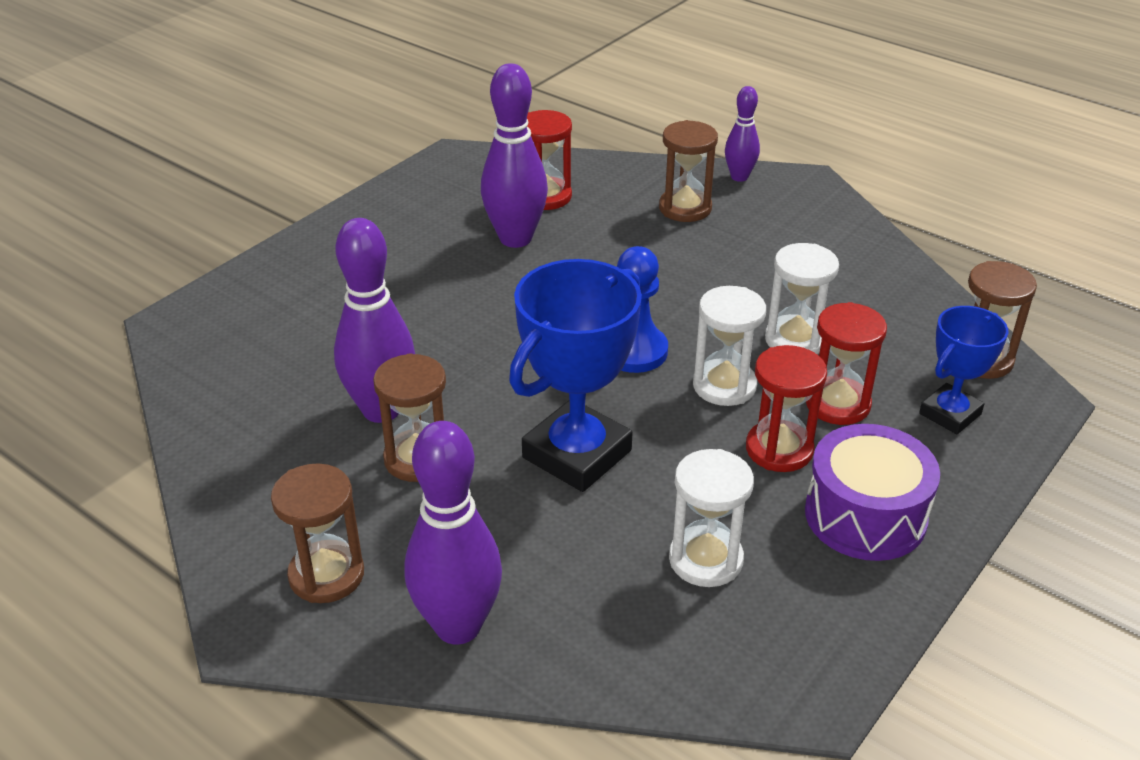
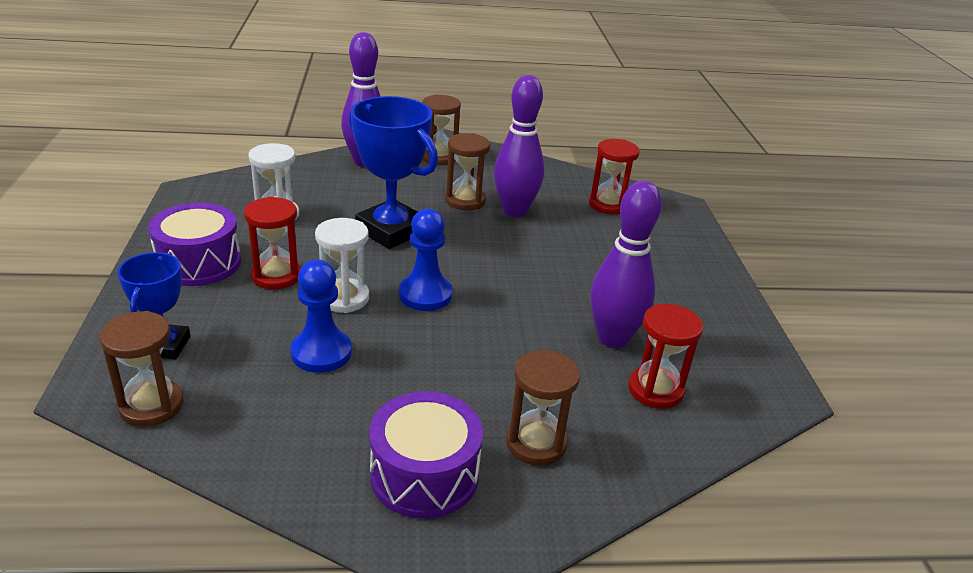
camera: 135 degrees right, 5 degrees down
blue trophy [509,259,642,492] -> blue trophy turned 45 degrees counterclockwise [349,96,438,249]
purple bowling pin [725,86,760,182] -> none
white hourglass [765,243,839,354] -> blue pawn [290,260,352,373]
red hourglass [806,302,887,425] -> red hourglass moved to [589,139,640,215]
none -> purple drum [369,391,483,519]

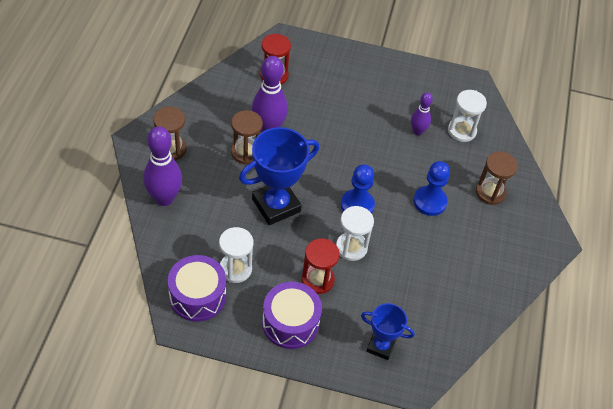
camera: 75 degrees left, 20 degrees up
brown hourglass [100,311,184,427] -> none
blue pawn [290,260,352,373] -> blue pawn moved to [413,161,450,216]
purple drum [369,391,483,519] -> purple drum moved to [168,255,226,322]
purple bowling pin [590,181,662,348] -> purple bowling pin [411,92,433,135], size x0.56
red hourglass [628,304,703,409] -> white hourglass [448,90,487,142]

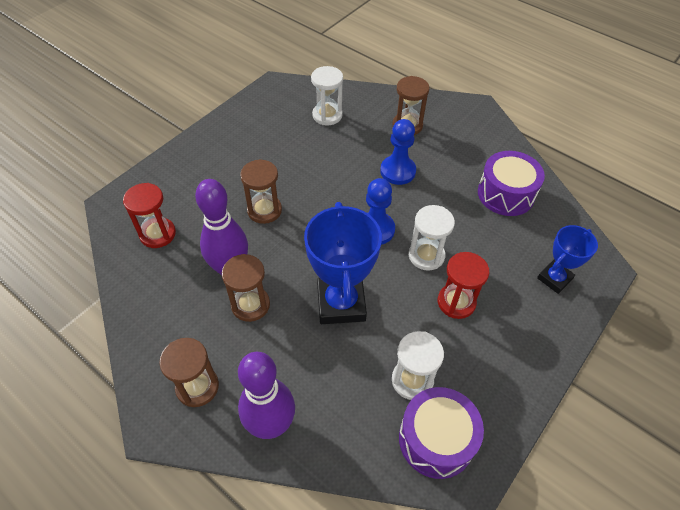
camera: 60 degrees left, 0 degrees up
purple drum [262,282,322,349] -> purple drum moved to [478,151,545,216]
purple bowling pin [411,92,433,135] -> none
none -> brown hourglass [240,159,282,224]

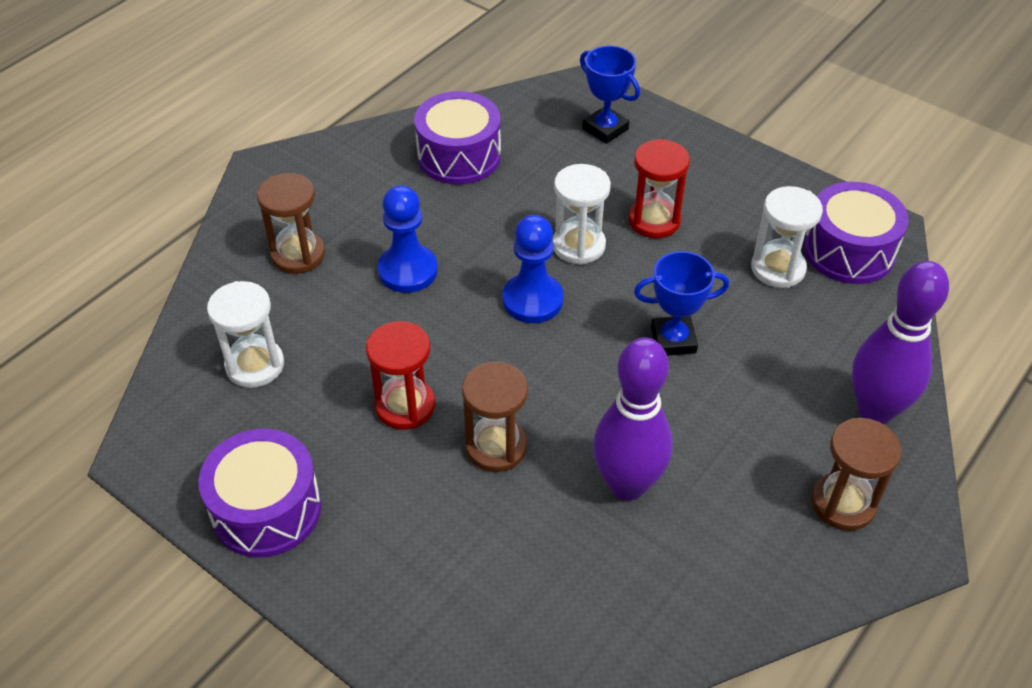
camera: 90 degrees left, 5 degrees down
red hourglass [123,183,176,248] -> red hourglass moved to [366,321,435,430]
brown hourglass [222,254,270,322] -> none
blue trophy [304,202,382,324] -> blue trophy [634,251,729,356], size x0.59
none -> purple drum [198,429,321,557]

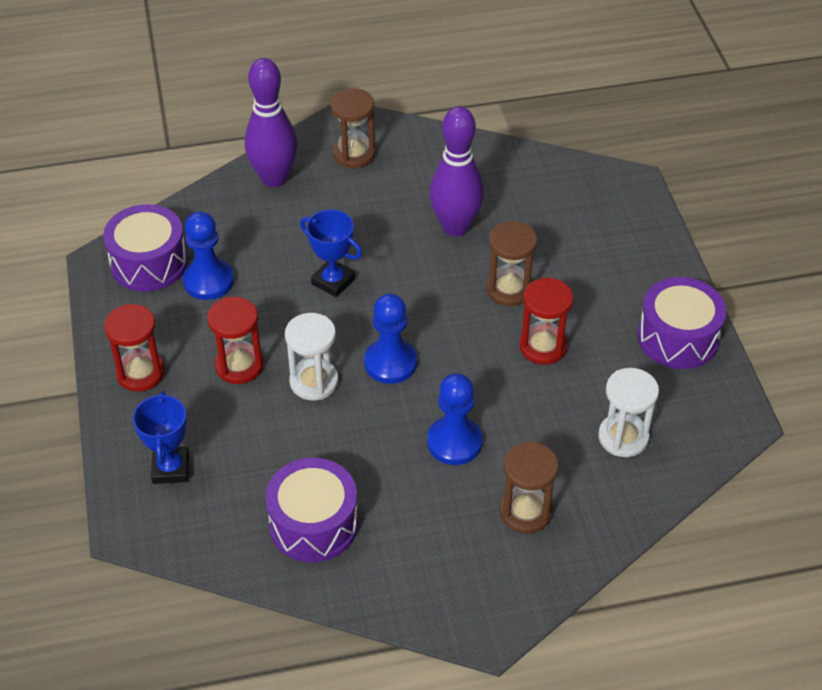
camera: 140 degrees left, 0 degrees up
white hourglass [751,186,823,288] -> blue pawn [183,212,234,300]
none -> red hourglass [104,304,165,392]

